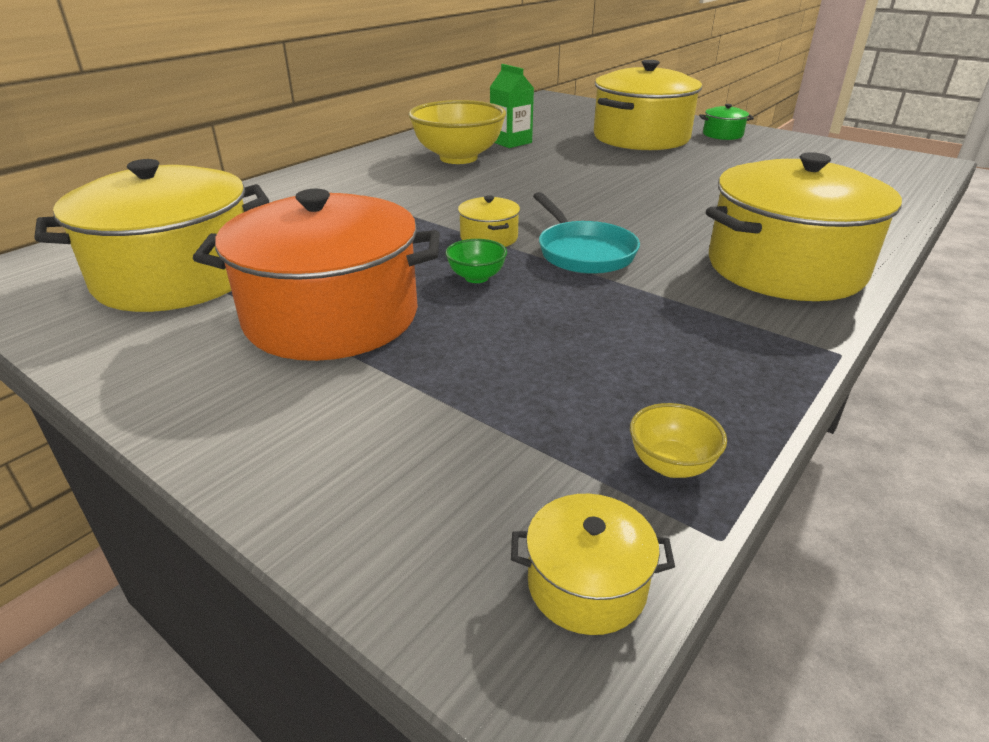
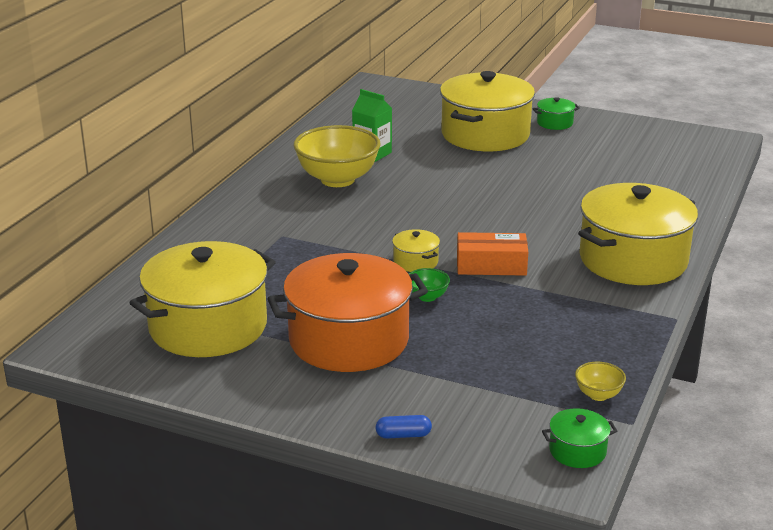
camera: 15 degrees left, 5 degrees down
yellow pot [511,494,675,635] -> green pot [542,408,617,468]
turquoise pan [533,192,640,274] -> orange box [457,232,528,276]
none -> blue capsule [375,415,432,439]

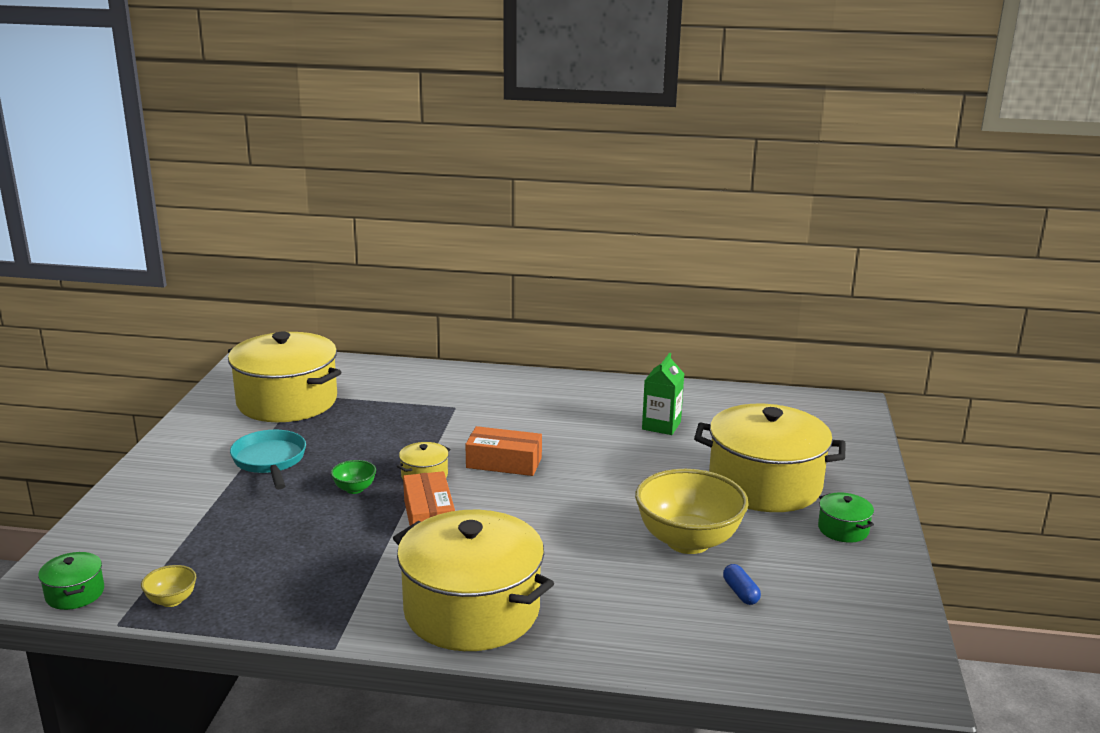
camera: 75 degrees right, 5 degrees down
orange pot [268,253,428,372] -> turquoise pan [230,430,306,489]
yellow bowl [294,125,381,187] -> yellow bowl moved to [635,469,749,554]
blue capsule [375,415,432,439] -> blue capsule moved to [723,564,761,605]
none -> orange box [465,426,542,476]

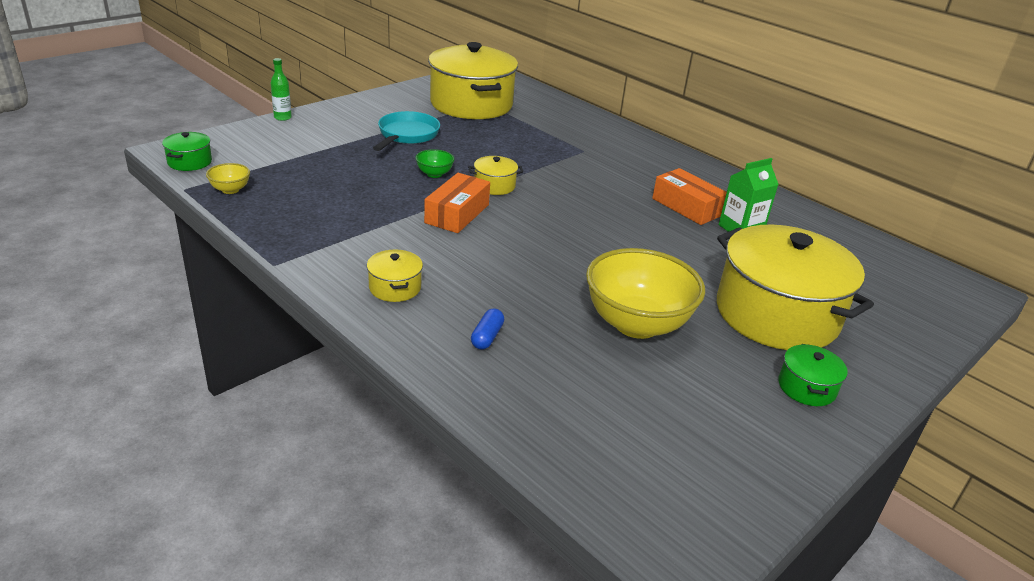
camera: 35 degrees right, 10 degrees up
yellow pot [393,510,554,651] -> yellow pot [367,250,423,302], size x0.42
orange box [465,426,542,476] -> orange box moved to [652,168,727,225]
blue capsule [723,564,761,605] -> blue capsule moved to [471,308,504,350]
none -> green bottle [270,58,292,121]

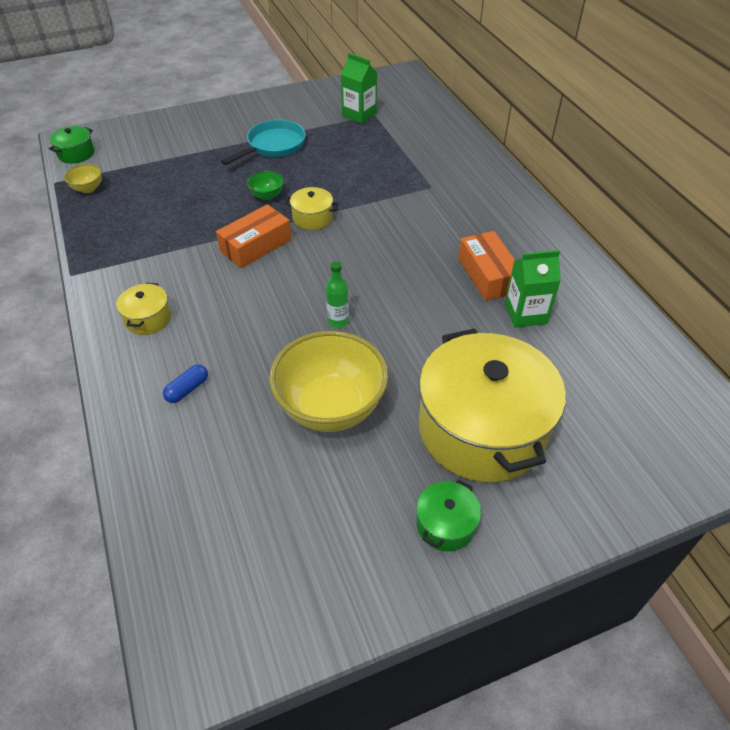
camera: 25 degrees right, 15 degrees up
green bottle [270,58,292,121] -> green bottle moved to [326,261,349,328]
yellow pot [428,42,518,119] -> green carton [341,53,377,124]

